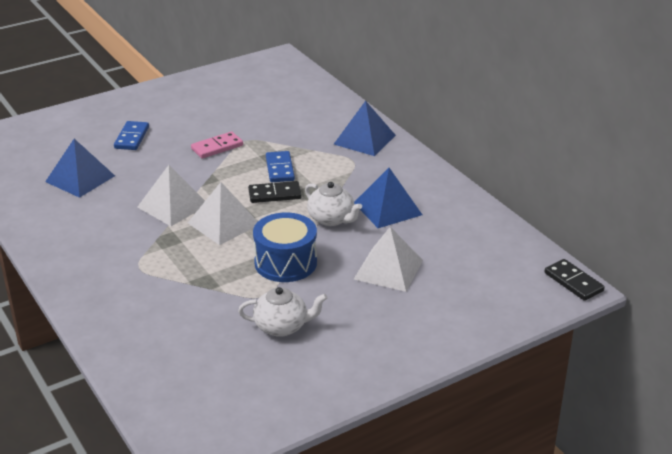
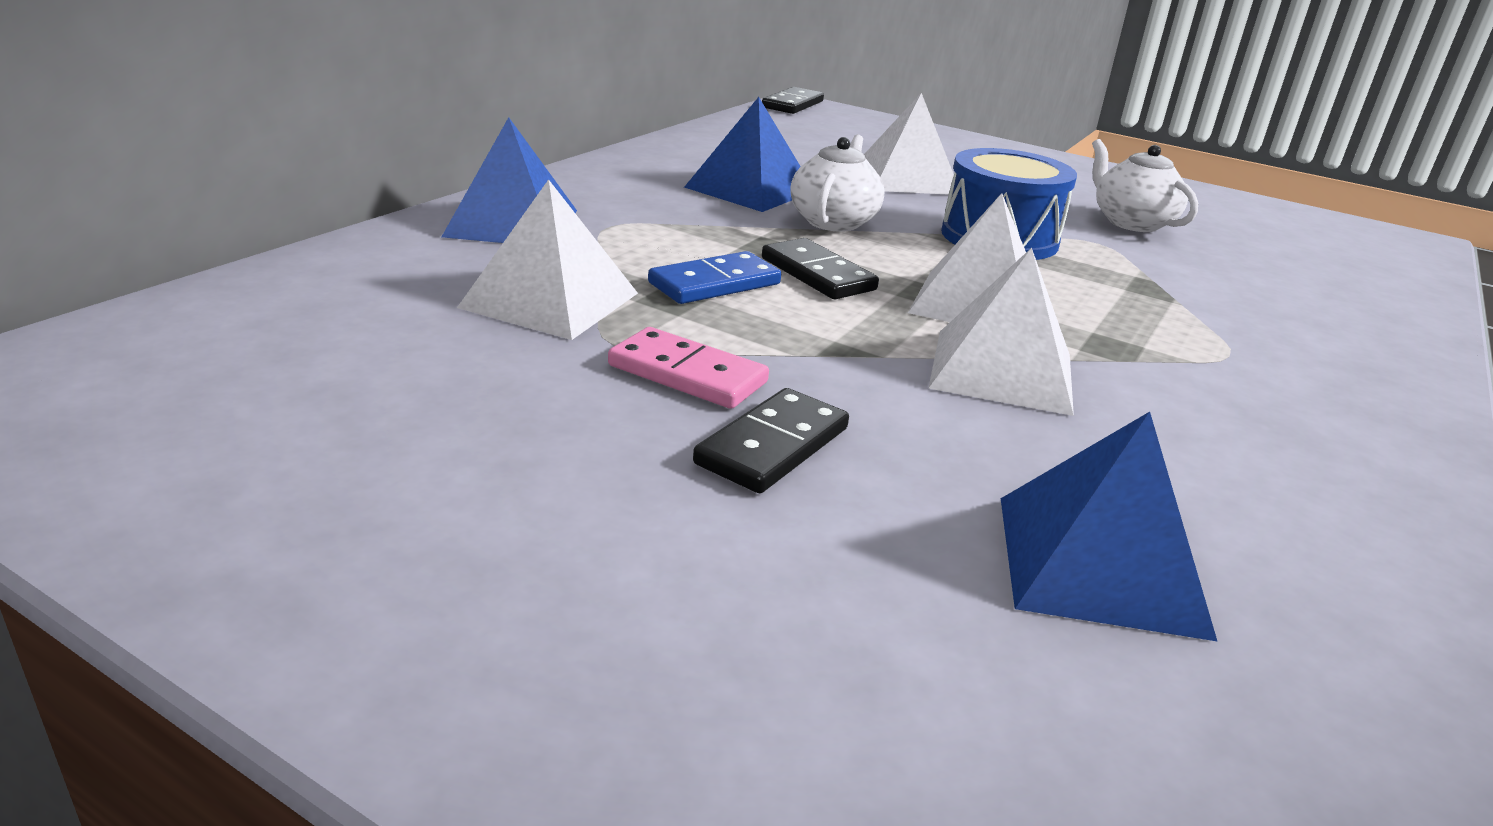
camera: 120 degrees left, 5 degrees down
blue domino [114,121,149,150] -> none
none -> white pyramid [457,179,638,340]
none -> black domino [693,388,849,493]

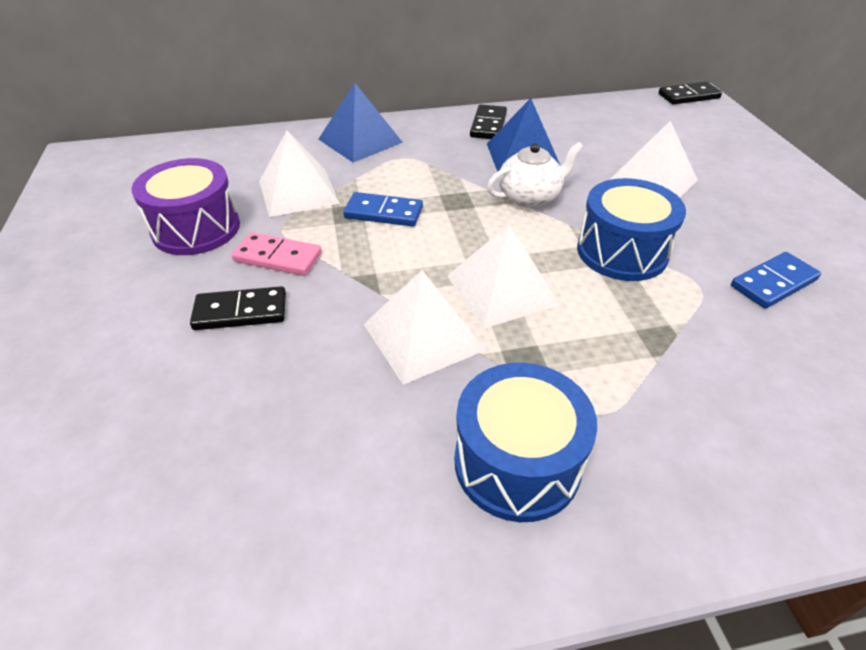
camera: 50 degrees right, 15 degrees up
pink domino [608,327,769,409] -> pink domino turned 60 degrees counterclockwise [232,232,322,276]
black domino [762,238,879,299] -> black domino moved to [470,105,507,139]
blue pyramid [1001,412,1218,642] -> none
white teapot [1092,139,1198,232] -> blue domino [731,252,821,309]
none -> purple drum [132,158,240,255]
none -> blue drum [454,363,597,522]

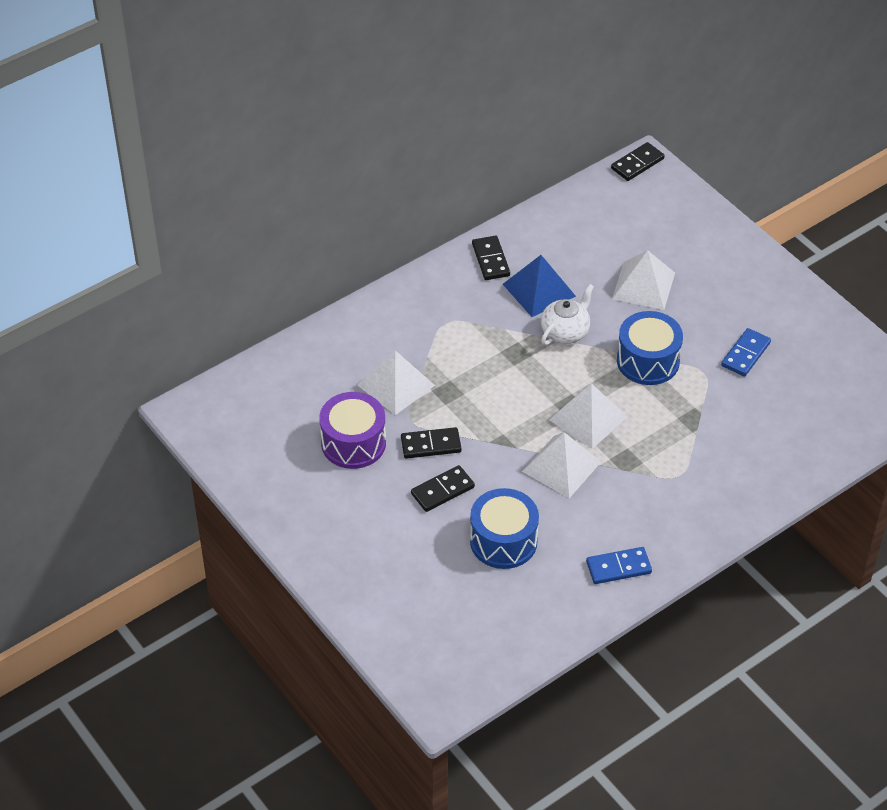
camera: 25 degrees left, 5 degrees up
pink domino [232,232,322,276] -> black domino [401,427,462,459]
blue pyramid [318,83,403,162] -> none
blue domino [343,192,423,227] -> blue domino moved to [586,547,652,584]
blue drum [454,363,597,522] -> blue drum moved to [470,488,539,569]

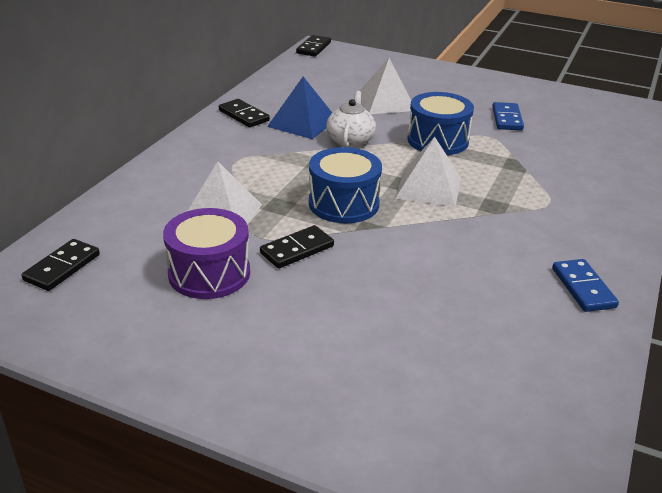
camera: 30 degrees left, 15 degrees down
black domino [411,465,475,512] -> black domino moved to [21,239,100,291]
blue drum [470,488,539,569] -> blue drum moved to [309,147,382,223]
white pyramid [522,432,601,498] -> none
blue domino [586,547,652,584] -> blue domino turned 60 degrees counterclockwise [552,259,619,312]

